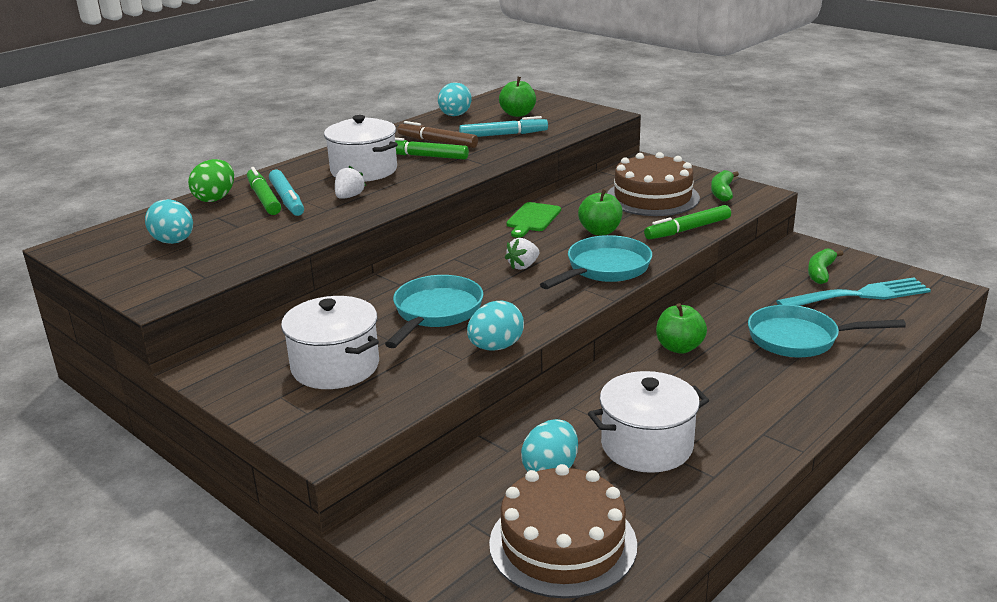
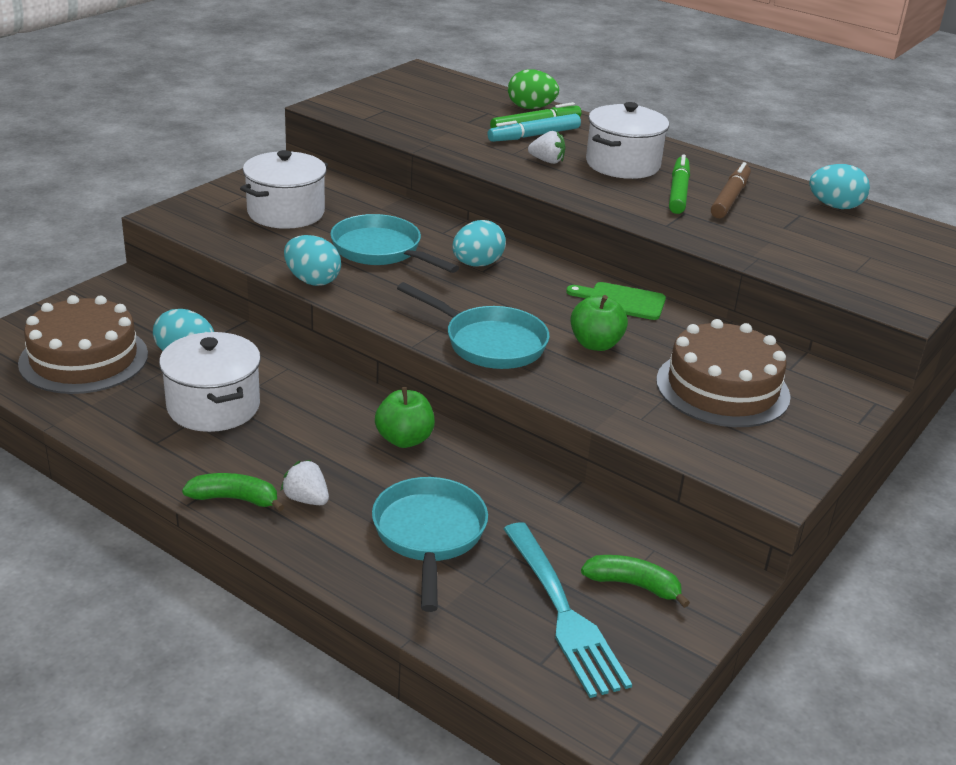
camera: 80 degrees right, 5 degrees up
turquoise egg [145,199,193,244] -> turquoise egg moved to [452,220,506,267]
turquoise pan [385,275,484,348] -> turquoise pan turned 150 degrees counterclockwise [330,214,459,273]
turquoise marker [459,116,548,137] -> none
green apple [499,77,536,117] -> none
white strawberry [505,238,539,270] -> white strawberry moved to [281,460,329,505]
green marker [644,205,731,239] -> none
green banana [711,170,739,202] -> green banana moved to [182,473,284,512]

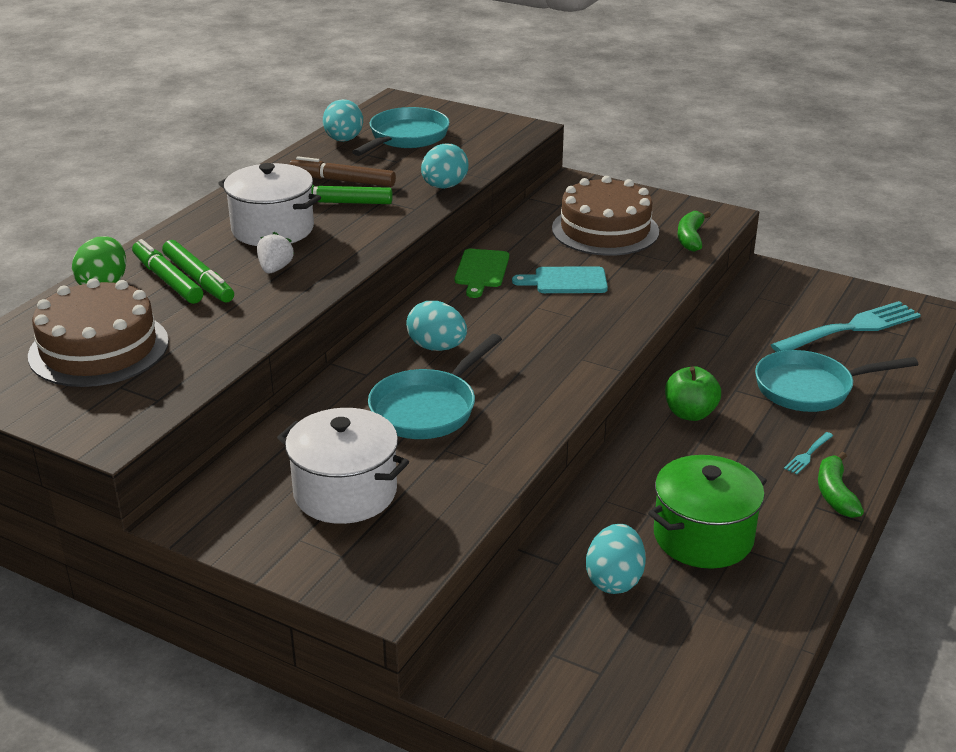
camera: 95 degrees left, 0 degrees up
brown cake [18,295,148,394] -> brown cake moved to [28,278,169,387]
white pot [159,332,261,432] -> green pot [648,455,767,569]
white strawberry [281,460,329,505] -> turquoise fork [784,432,833,475]
turquoise egg [284,235,341,286] -> turquoise egg moved to [421,144,469,189]
turquoise pan [397,282,550,369] -> turquoise pan moved to [352,107,450,156]
turquoise marker [488,114,581,142] -> green marker [162,240,234,303]
green apple [570,295,628,351] -> turquoise cutting board [512,266,608,293]
green banana [581,555,690,608] -> green banana moved to [678,211,711,252]

